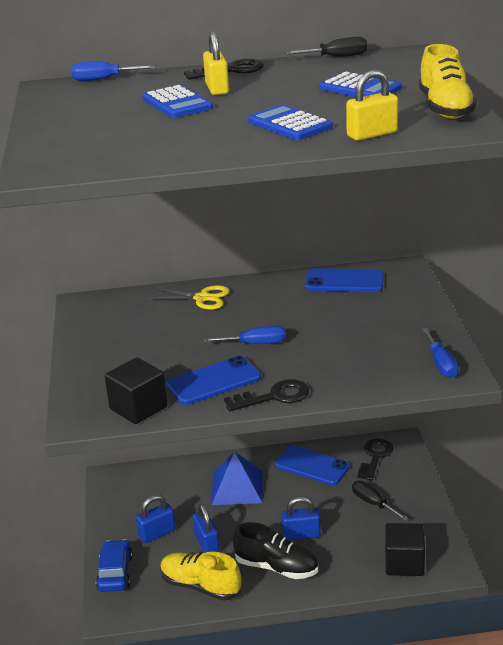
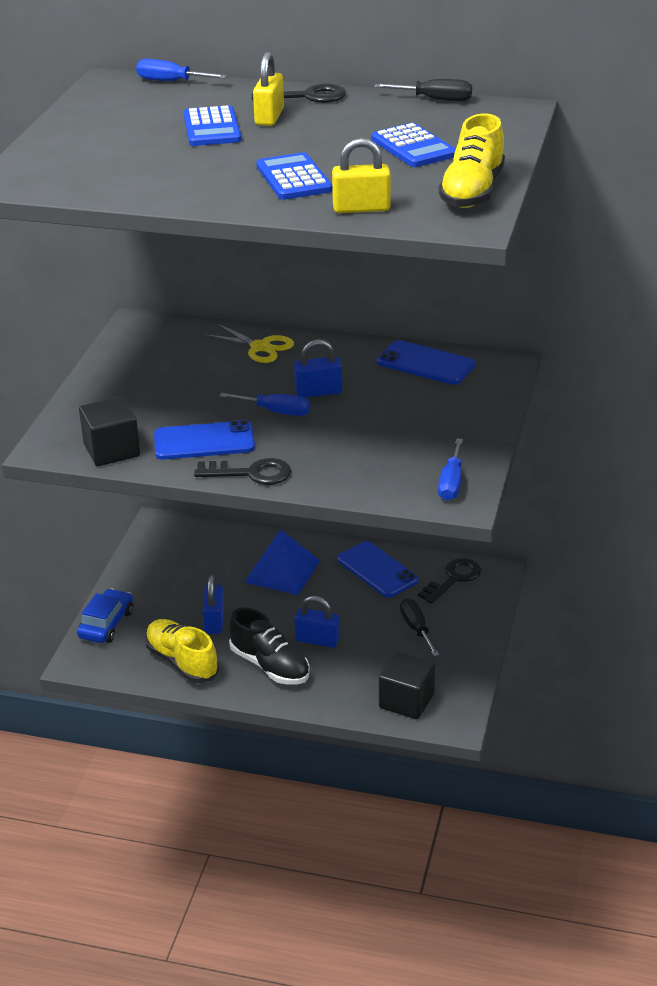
camera: 20 degrees right, 5 degrees up
blue padlock [136,495,176,543] -> blue padlock moved to [294,339,342,398]

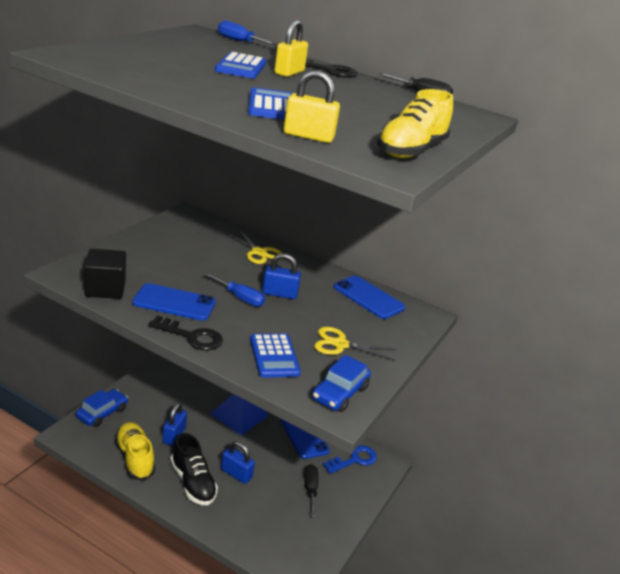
camera: 10 degrees right, 5 degrees down
blue calculator [371,123,456,167] -> blue calculator moved to [250,334,301,378]
black cube [379,651,435,719] -> none
black key [418,558,481,604] -> blue key [323,445,377,474]
blue screwdriver [438,438,463,501] -> blue car [312,355,371,412]
none -> yellow scissors [314,327,396,361]

